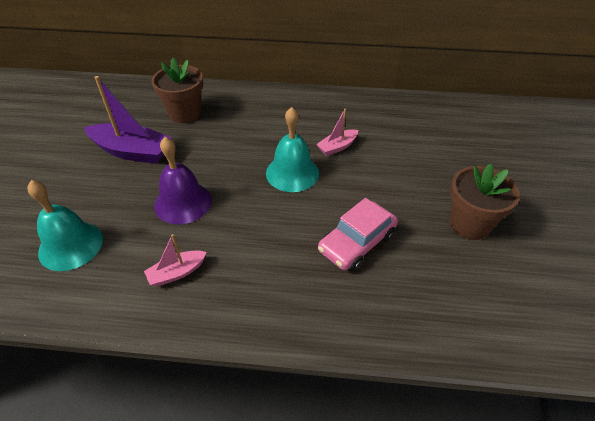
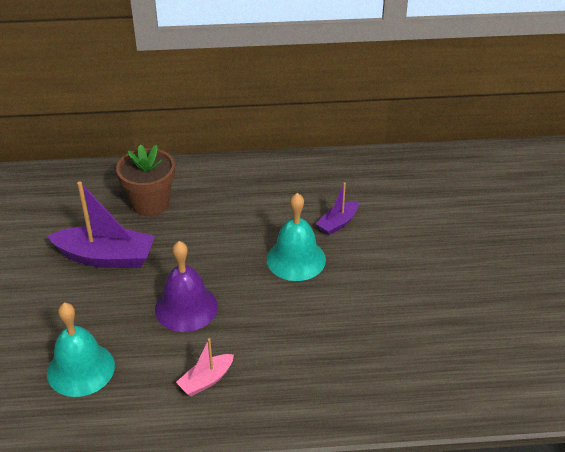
camera: 10 degrees left, 5 degrees down
pink boat [316,109,358,156] -> purple boat [316,182,358,235]
pink car [318,198,398,271] -> none
brown flower pot [450,163,520,240] -> none

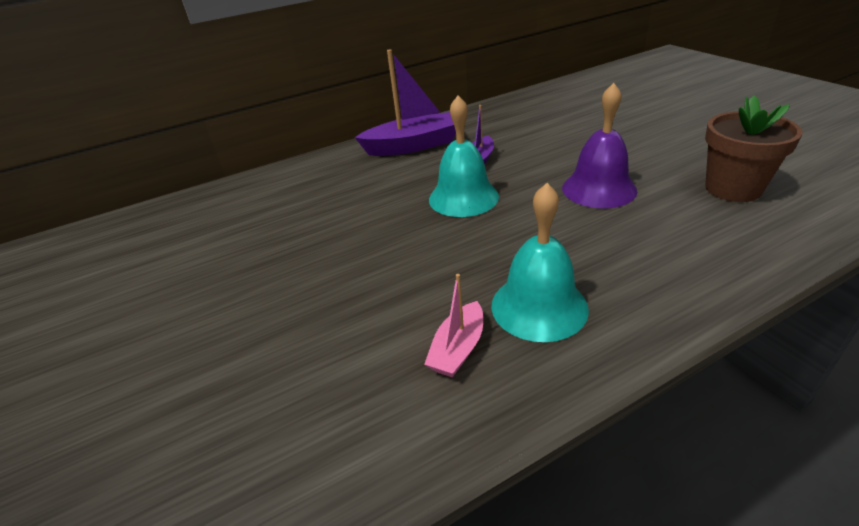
camera: 20 degrees left, 5 degrees down
purple boat [47,181,155,268] -> purple boat moved to [355,49,456,156]
turquoise bell [47,303,115,397] -> turquoise bell moved to [491,183,589,342]
brown flower pot [116,145,175,216] -> brown flower pot moved to [705,95,802,202]
purple bell [155,241,218,332] -> purple bell moved to [562,83,637,209]

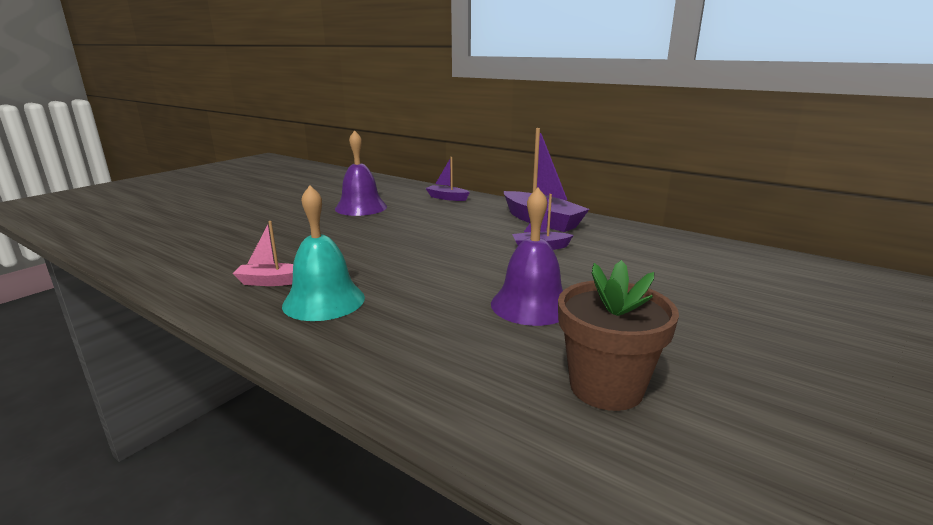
camera: 60 degrees right, 15 degrees down
turquoise bell [429,95,499,217] -> none
none -> purple bell [335,130,387,216]
none -> purple boat [426,157,470,201]

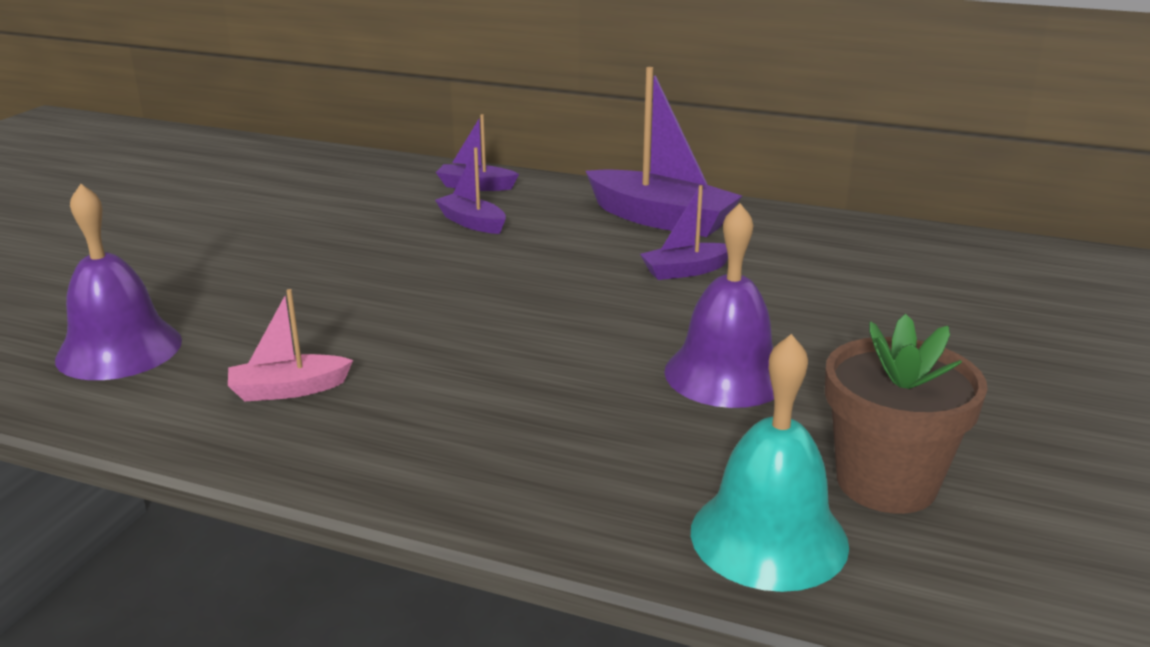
camera: 15 degrees left, 5 degrees up
turquoise bell [282,185,365,321] -> turquoise bell moved to [691,334,849,592]
purple bell [335,130,387,216] -> purple bell moved to [55,184,182,380]
none -> purple boat [435,147,506,234]

